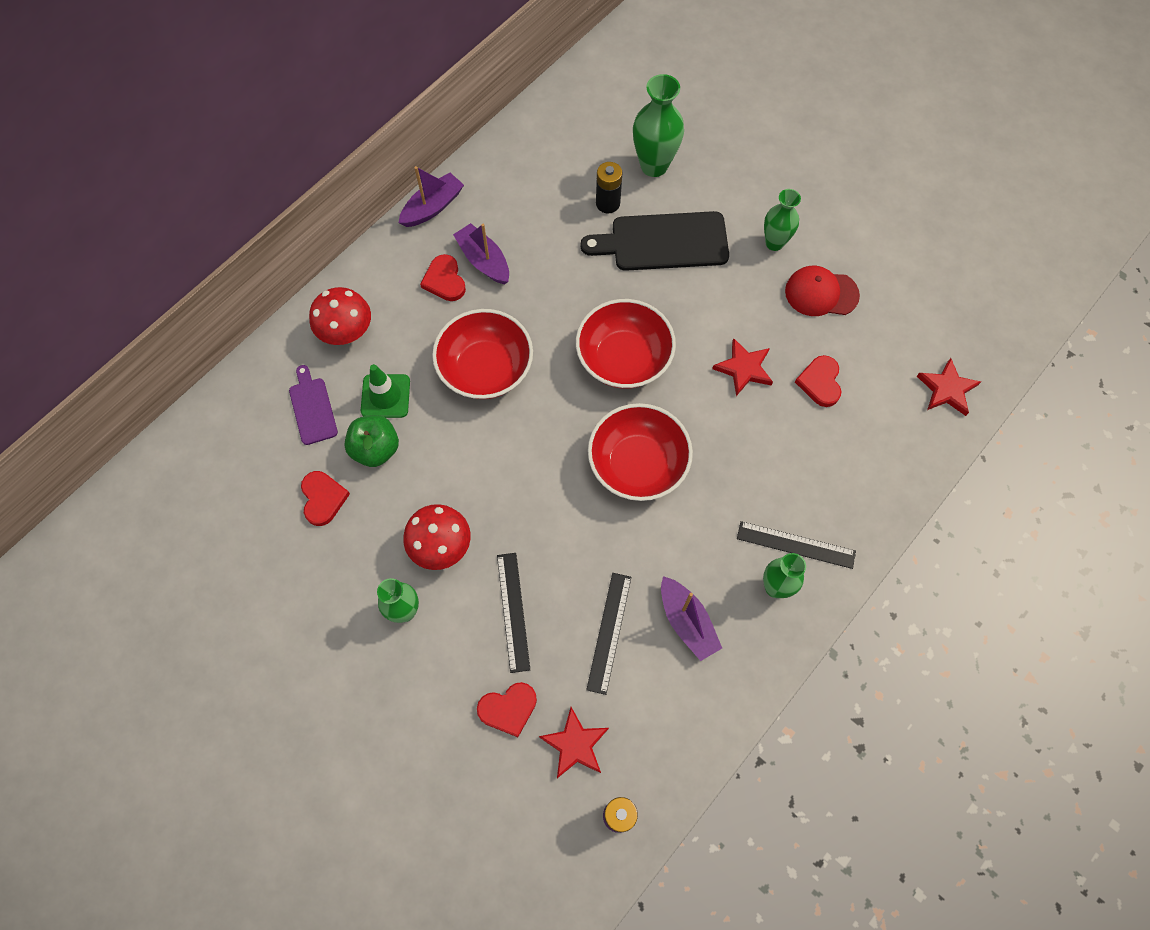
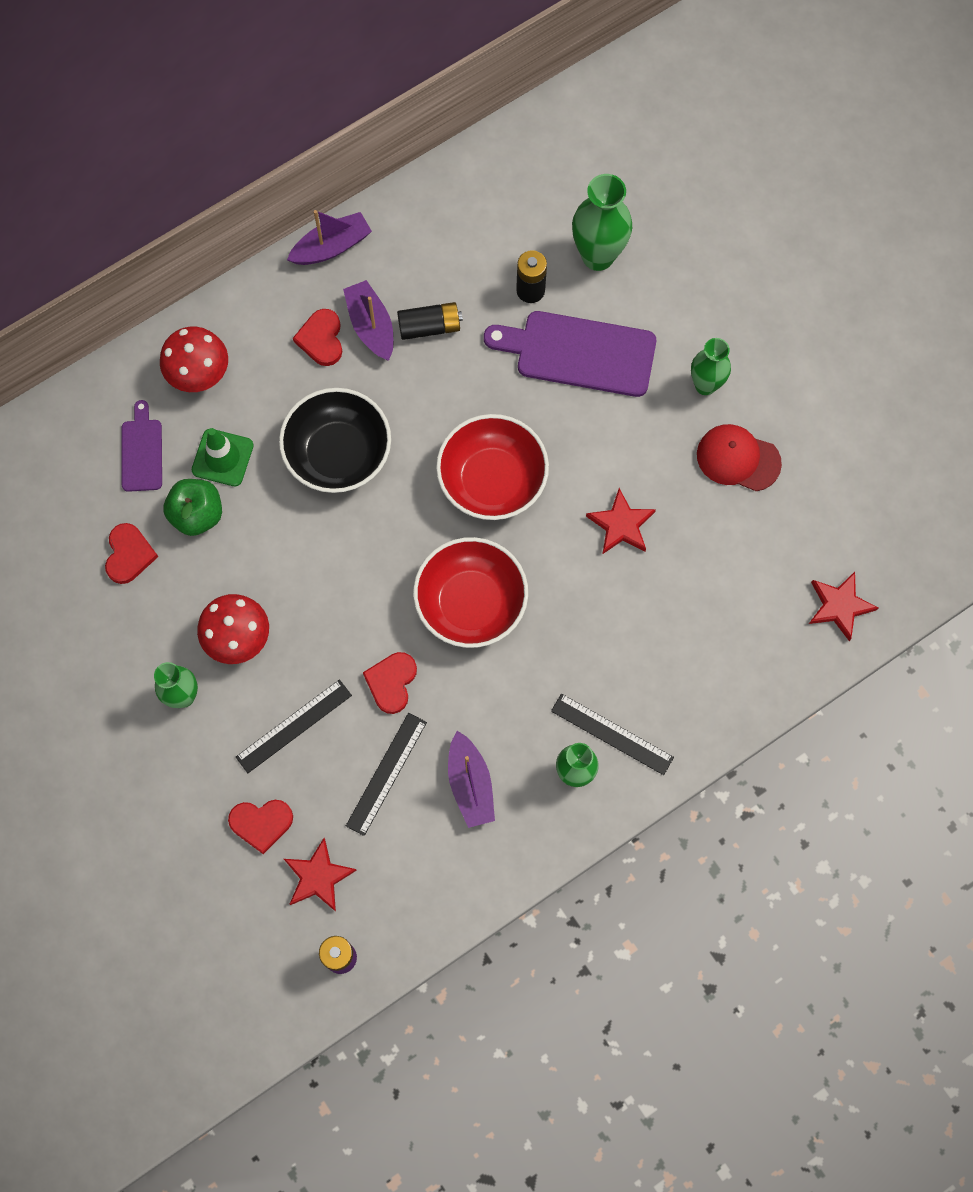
camera: 15 degrees right, 5 degrees up
red bowl [432,309,533,399] -> black bowl [279,388,391,493]
black ruler [497,553,530,673] -> black ruler turned 45 degrees clockwise [236,679,352,773]
black cutting board [581,211,729,271] -> purple cutting board [484,311,656,397]
red heart [795,355,841,407] -> red heart moved to [363,652,417,714]
none -> black battery [397,302,463,340]

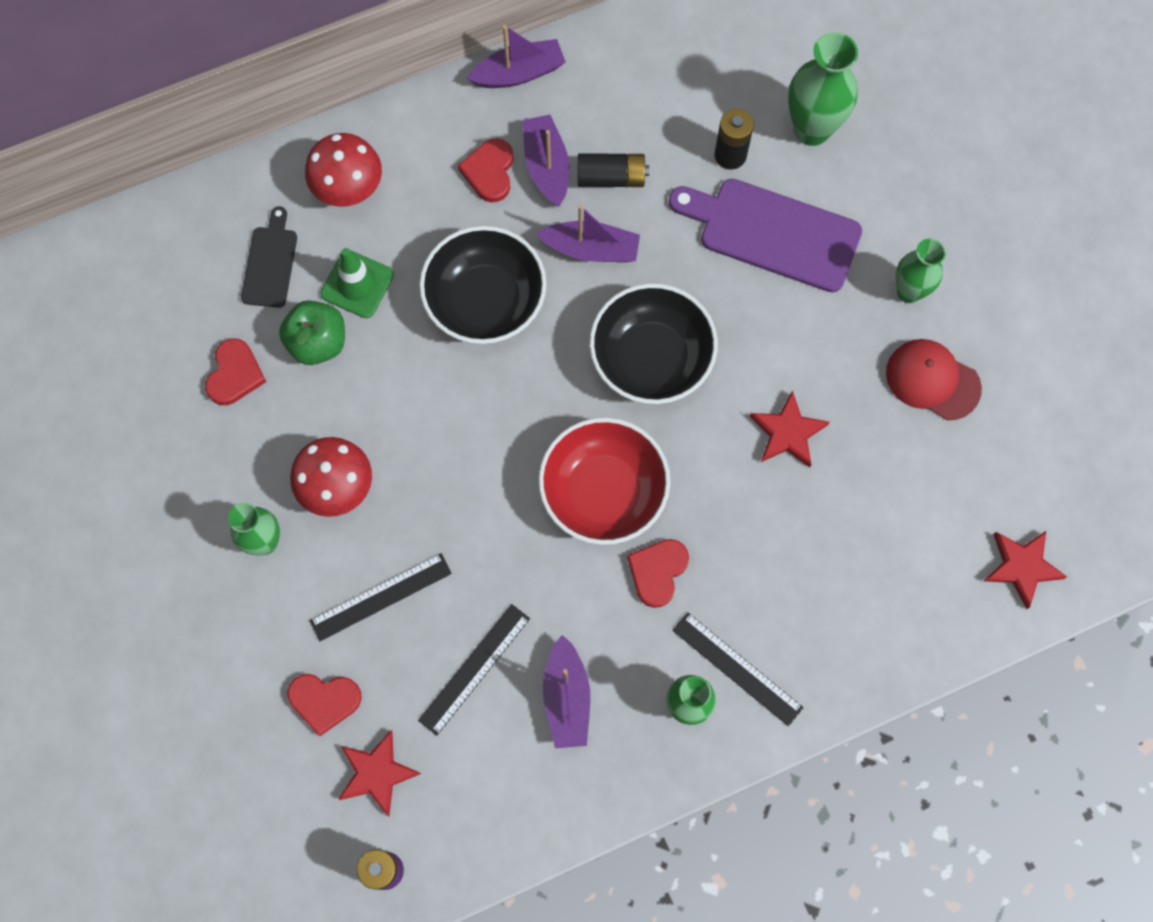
camera: 10 degrees right, 0 degrees up
purple cutting board [122,400,162,492] -> black cutting board [241,206,297,308]
red heart [363,652,417,714] -> red heart moved to [627,539,689,608]
red bowl [436,414,549,520] -> black bowl [589,283,718,404]
none -> purple boat [536,205,640,262]

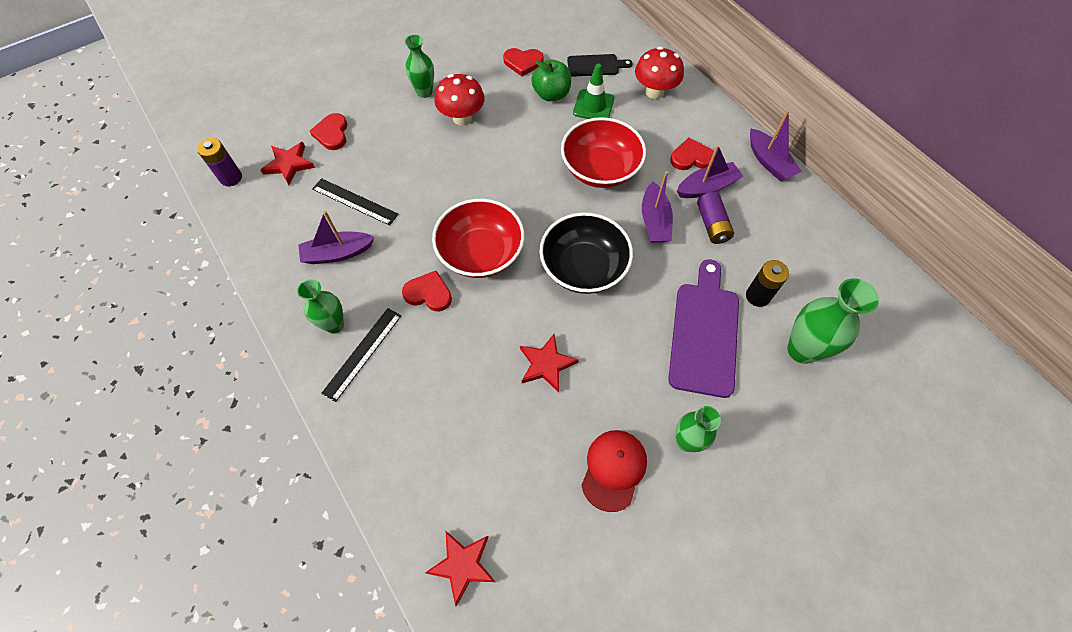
camera: 80 degrees right, 10 degrees down
black ruler [309,553,452,641] -> none
black bowl [419,226,546,344] -> red bowl [561,117,646,188]
black battery [578,153,649,187] -> purple battery [697,192,734,244]

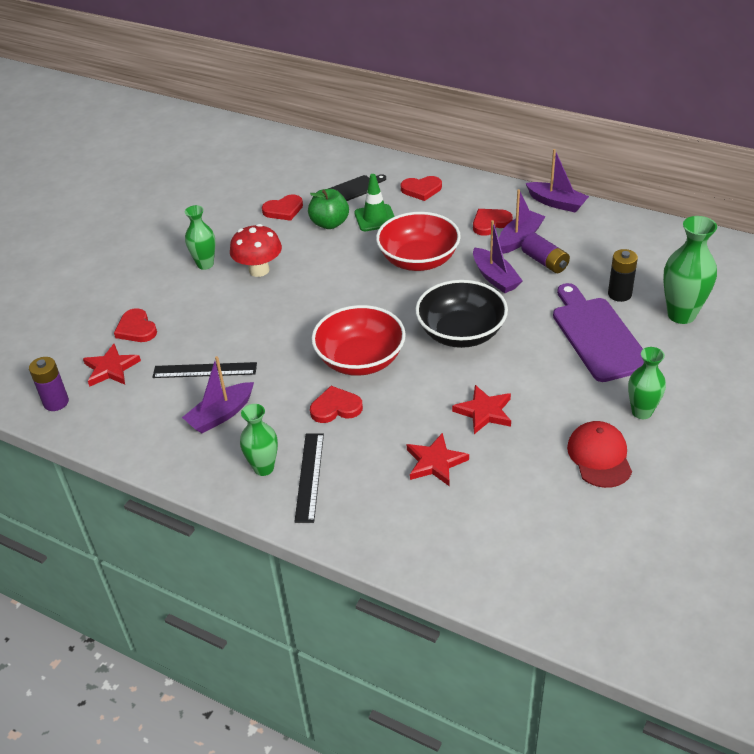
camera: 25 degrees left, 20 degrees down
red star [425,531,495,606] -> red star moved to [407,433,469,486]
red mushroom [635,47,684,99] -> red heart [401,176,442,201]

